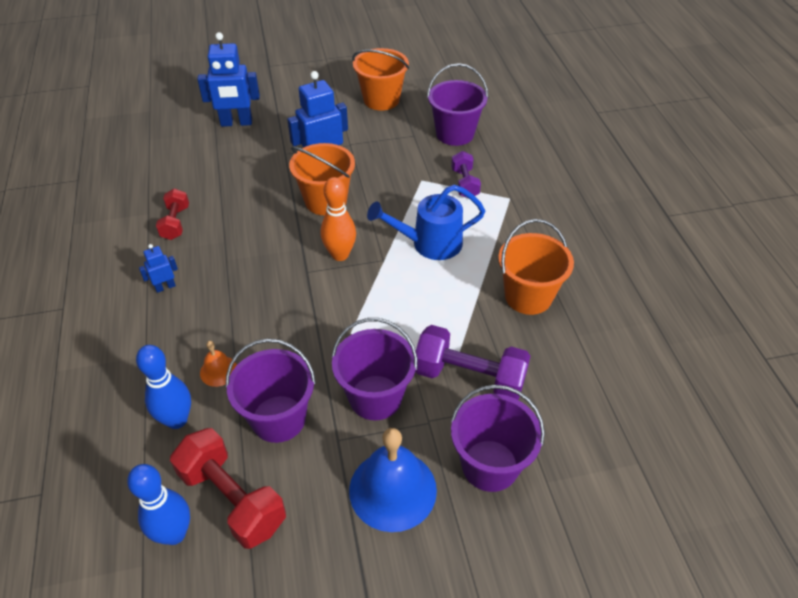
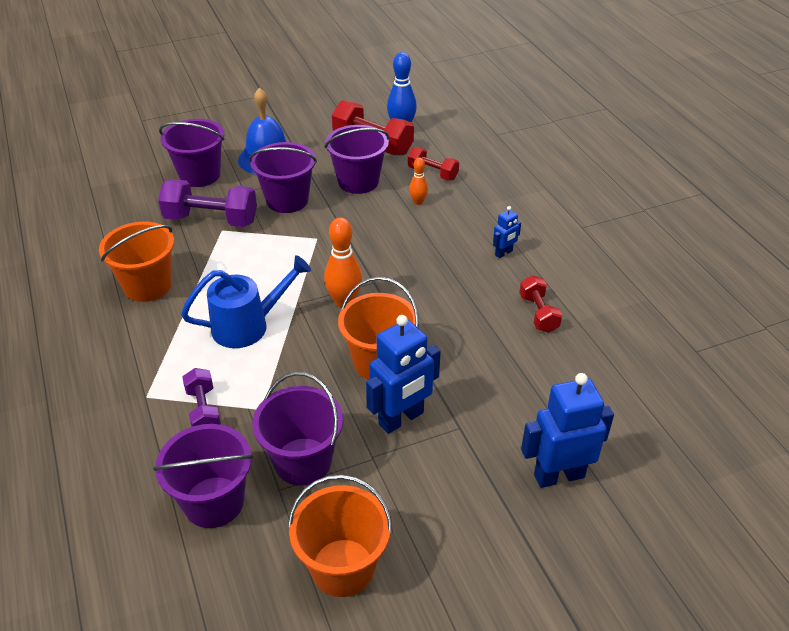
camera: 170 degrees right, 5 degrees down
blue bowling pin [136,345,191,429] -> red dumbbell [408,147,459,181]
orange bell [200,341,237,387] -> orange bowling pin [409,158,428,205]
none -> purple bucket [252,372,343,486]

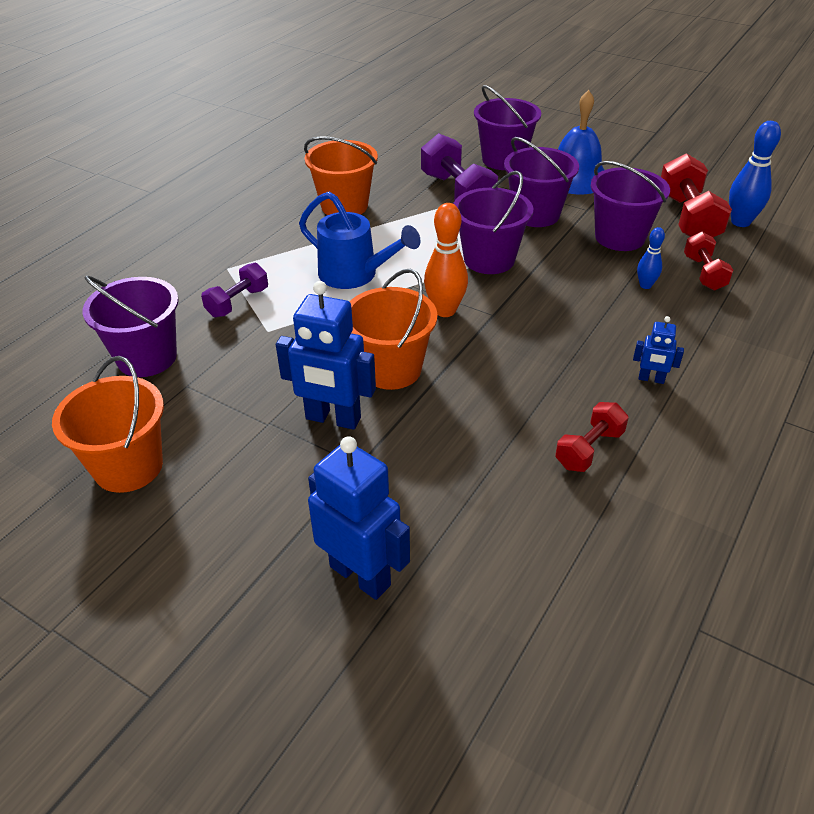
camera: 55 degrees right, 0 degrees up
purple bucket [252,372,343,486] -> purple bucket moved to [453,171,533,274]
orange bowling pin [409,158,428,205] -> blue bowling pin [637,227,665,289]

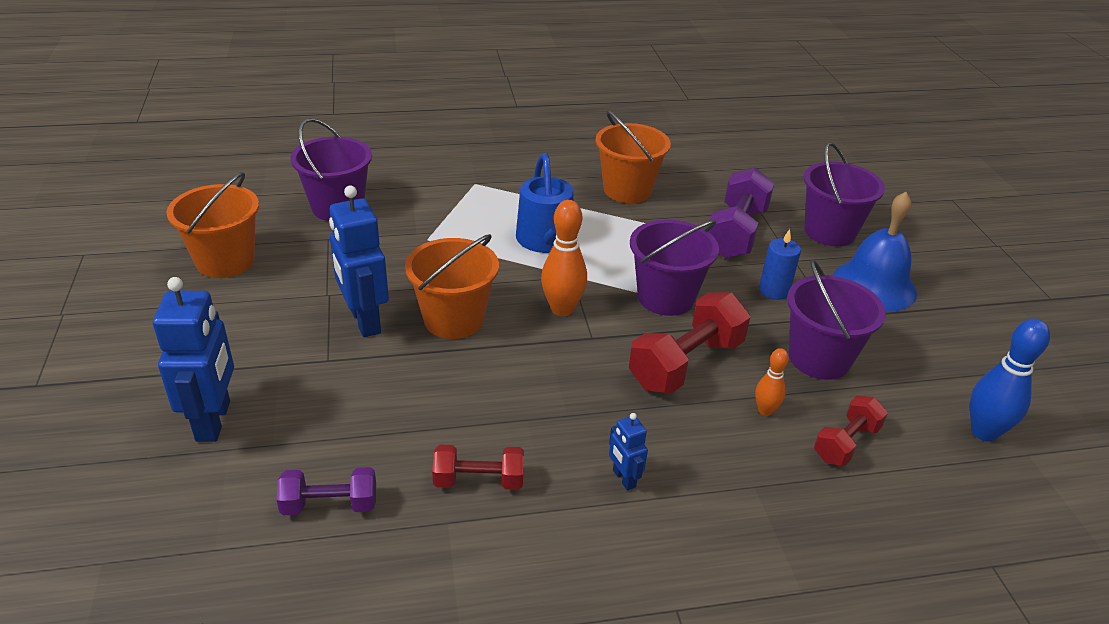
camera: 45 degrees right, 5 degrees down
purple dumbbell [201,263,268,317] -> purple dumbbell moved to [276,467,376,515]
purple bucket [504,137,579,227] -> blue candle [759,229,801,300]
blue bowling pin [637,227,665,289] -> orange bowling pin [755,348,789,416]
red dumbbell [661,153,732,237] -> red dumbbell moved to [629,292,750,394]

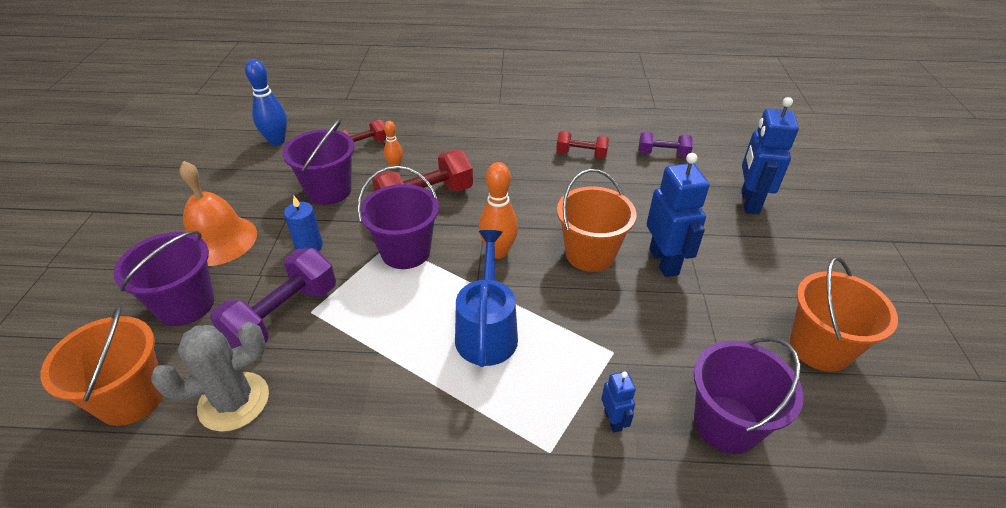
camera: 165 degrees left, 5 degrees up
orange bucket [596,110,671,203] -> orange bucket moved to [41,304,164,426]
blue robot [609,413,648,490] -> blue robot moved to [601,371,636,433]
blue bell [833,192,917,312] -> orange bell [179,161,257,266]
none -> grey cactus [151,322,269,432]

